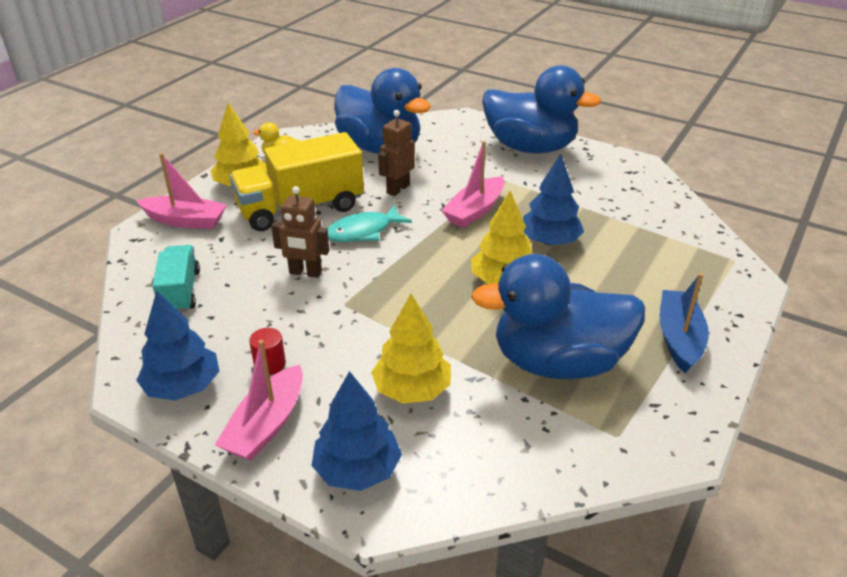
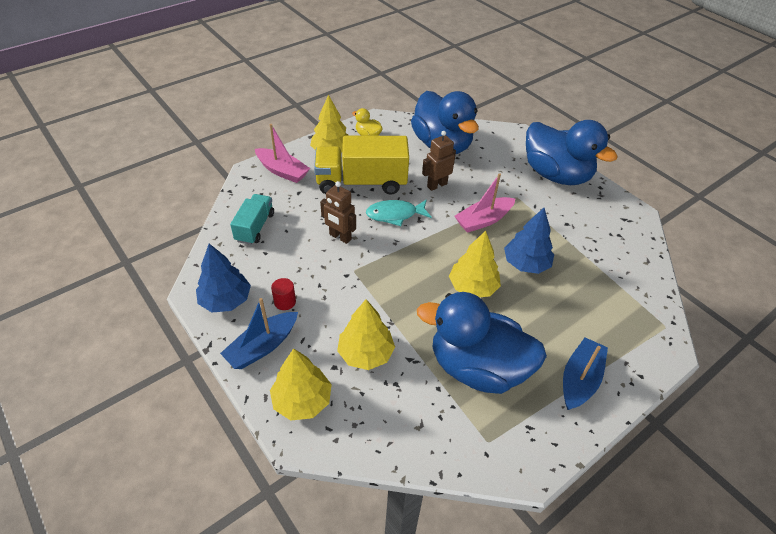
camera: 20 degrees right, 10 degrees up
pink boat [215,340,303,461] -> blue boat [220,298,298,369]
blue tree [311,371,402,491] -> yellow tree [270,348,332,420]

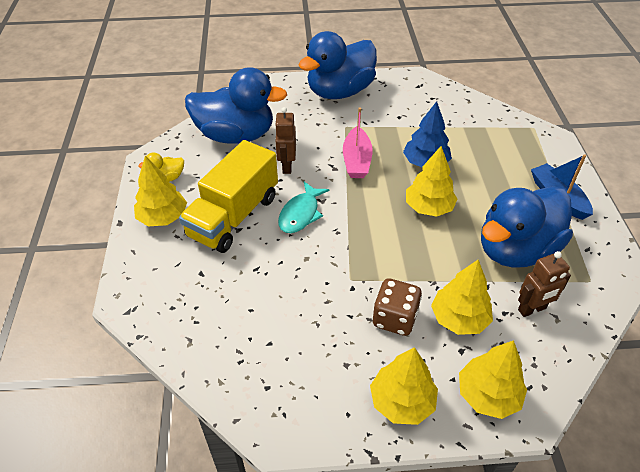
camera: 55 degrees left, 0 degrees up
blue tree [196,244,251,312] -> none
blue boat [220,298,298,369] -> yellow tree [370,347,438,425]
turquoise truck [230,194,274,245] -> none
pink boat [255,124,310,183] -> none
red cylinder [271,278,296,310] -> none
brown robot [320,181,356,244] -> brown robot moved to [518,251,571,317]
blue duck [526,120,618,185] -> blue duck turned 150 degrees clockwise [299,31,377,99]
none -> brown dice [372,278,422,336]

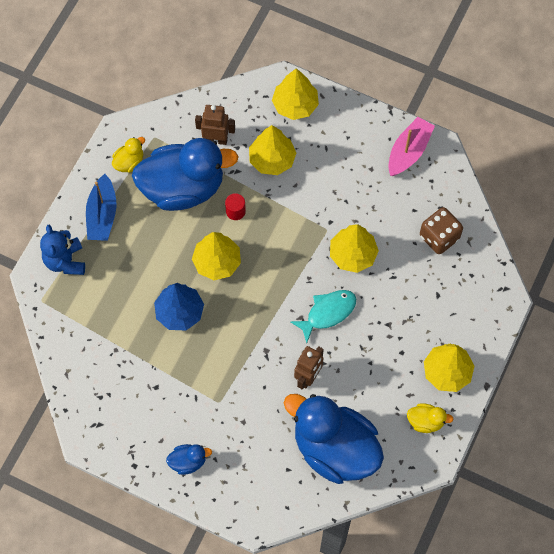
camera: 150 degrees left, 20 degrees up
yellow truck [179,140,278,253] -> none
blue duck [299,31,377,99] -> blue duck [166,444,212,475], size x0.41
pink boat [343,107,373,178] -> pink boat moved to [388,117,435,176]
yellow tree [370,347,438,425] -> yellow tree moved to [330,224,379,273]
brown dice [372,278,422,336] -> brown dice moved to [420,207,463,254]
none -> blue teddy bear [40,225,85,275]
none -> yellow duck [112,137,145,173]
none -> red cylinder [225,193,246,220]

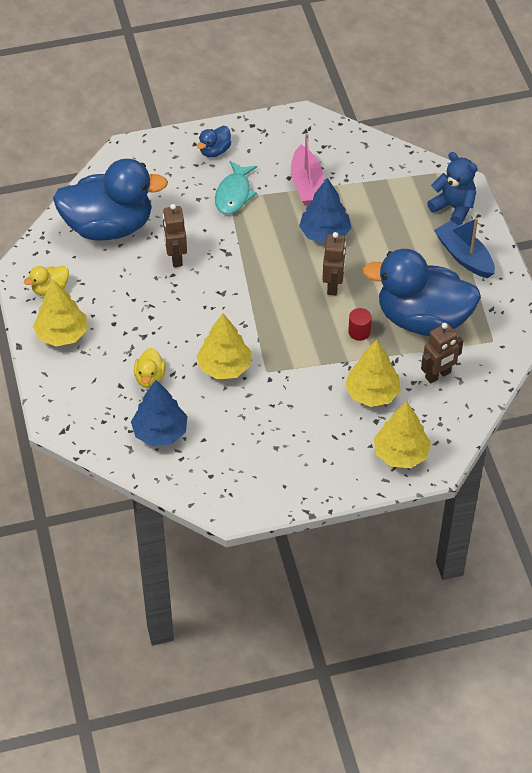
camera: 140 degrees right, 15 degrees down
yellow duck [112,137,145,173] -> yellow duck moved to [134,348,166,388]
blue duck [132,138,239,211] -> blue duck turned 60 degrees clockwise [362,249,481,336]
yellow tree [192,232,241,280] -> brown robot [322,232,346,295]
turquoise fish [290,290,356,343] -> turquoise fish moved to [215,161,257,214]
pink boat [388,117,435,176] -> pink boat moved to [291,133,323,205]
brown dice [420,207,463,254] -> blue tree [131,380,188,446]

